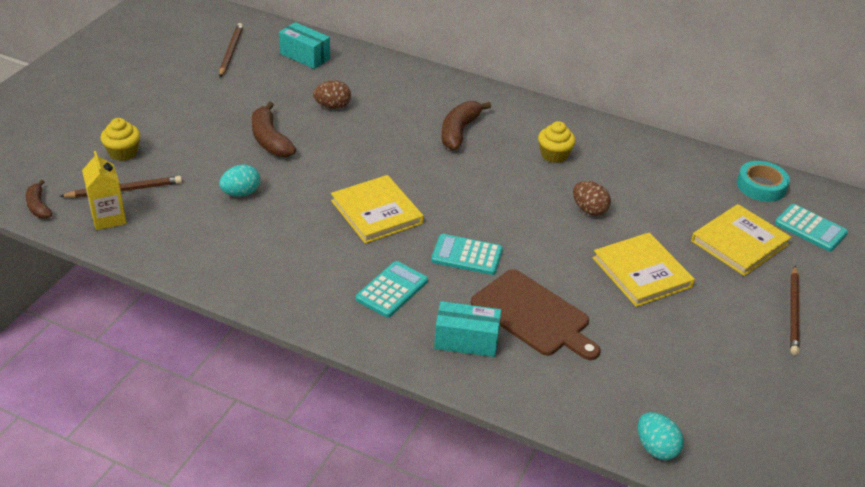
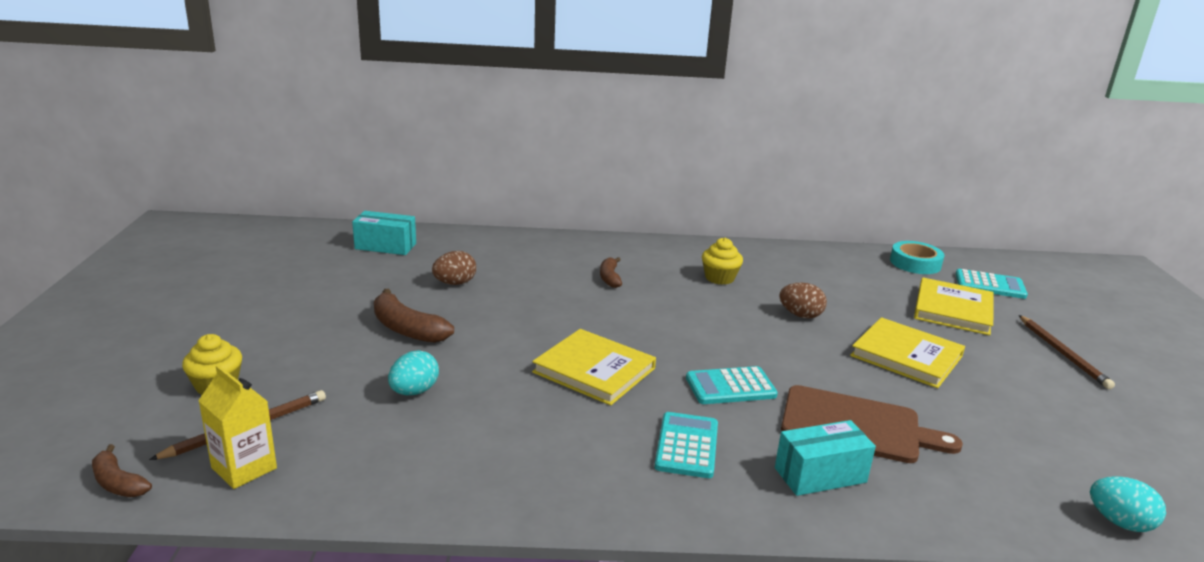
camera: 25 degrees left, 15 degrees down
brown pencil [219,23,243,77] -> none
brown banana [442,101,491,150] -> brown banana [600,257,622,288], size x0.61

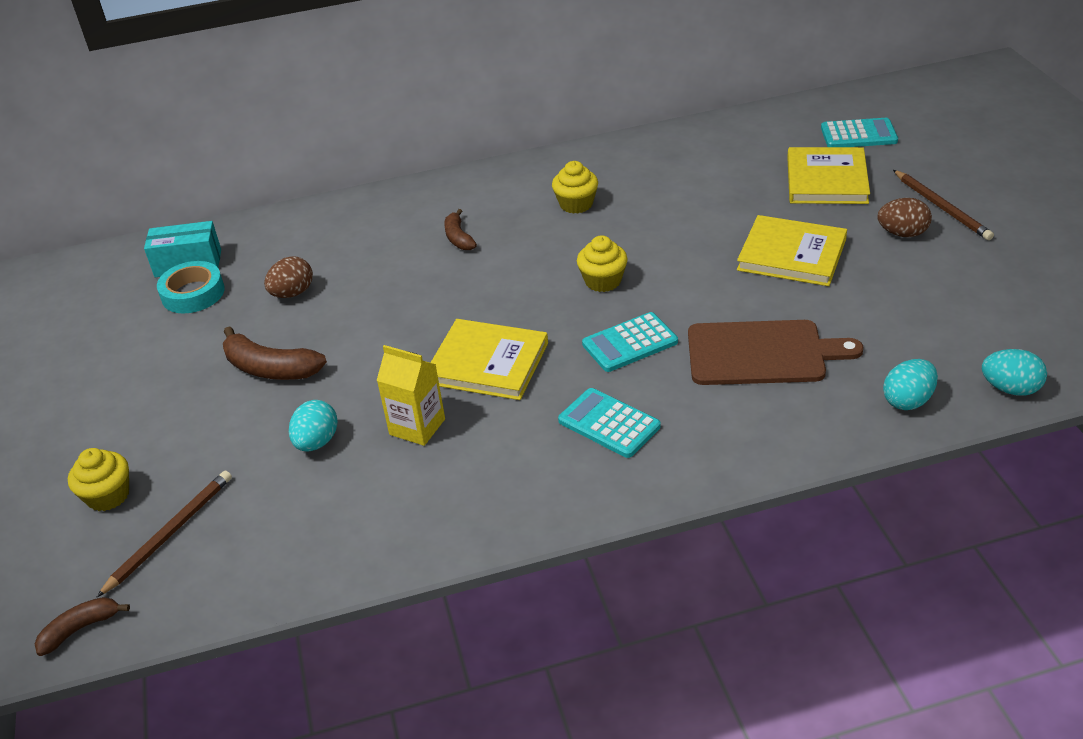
camera: 10 degrees left, 15 degrees up
brown banana [92,444,152,497] -> brown banana turned 120 degrees clockwise [35,597,130,656]
yellow carton [198,365,277,489] -> yellow carton moved to [377,345,445,446]
turquoise calculator [655,412,718,478] -> turquoise calculator turned 45 degrees counterclockwise [558,388,661,458]
turquoise box [775,420,876,496] -> none
brown egg [779,282,827,319] -> brown egg moved to [877,198,932,237]
turquoise tape [890,241,945,274] -> turquoise tape moved to [157,261,225,313]
none -> yellow cupcake [577,235,628,292]
none -> turquoise egg [883,359,938,410]

